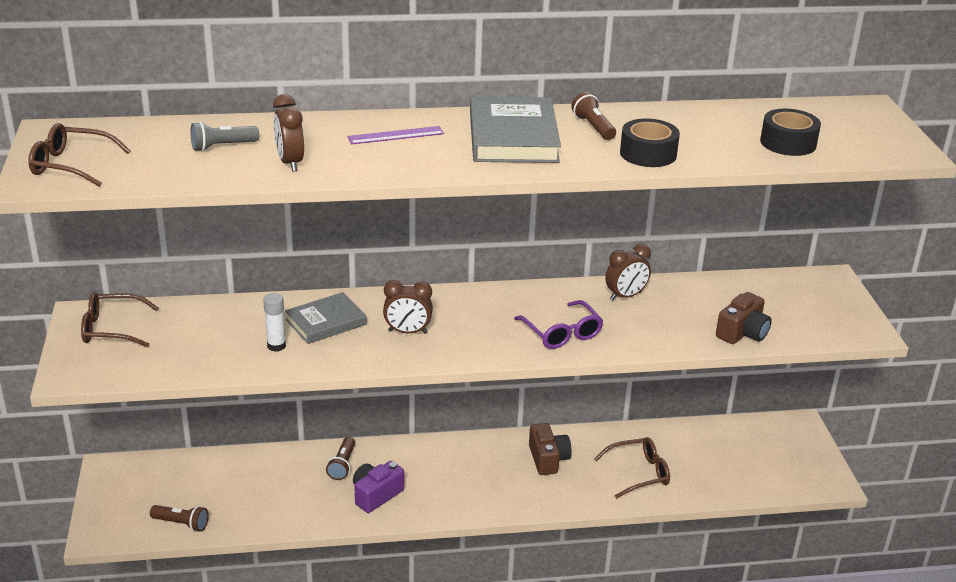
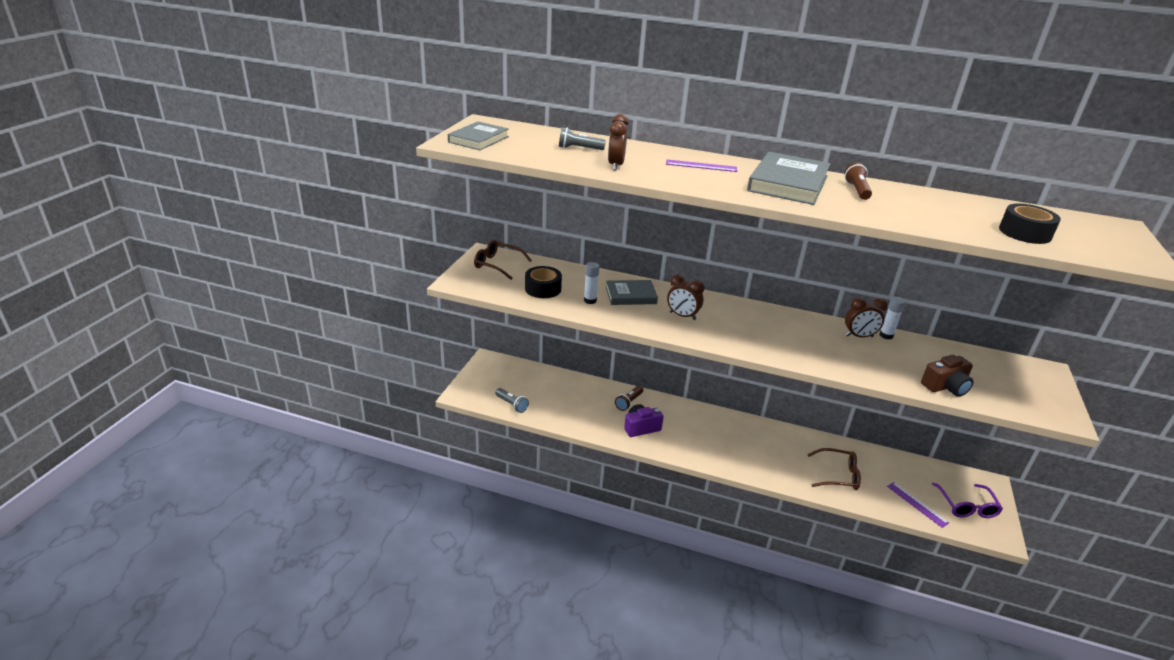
camera: 25 degrees right, 0 degrees up
brown glasses [28,123,131,187] -> grey book [448,121,509,150]
brown flashlight [150,505,209,532] -> grey flashlight [495,388,529,413]
purple glasses [514,300,603,349] -> purple glasses moved to [932,483,1003,518]
brown camera [529,423,571,475] -> none
black tape [620,119,680,167] -> black tape moved to [525,266,562,298]
none -> white glue stick [879,297,906,339]
none -> purple ruler [887,482,949,528]

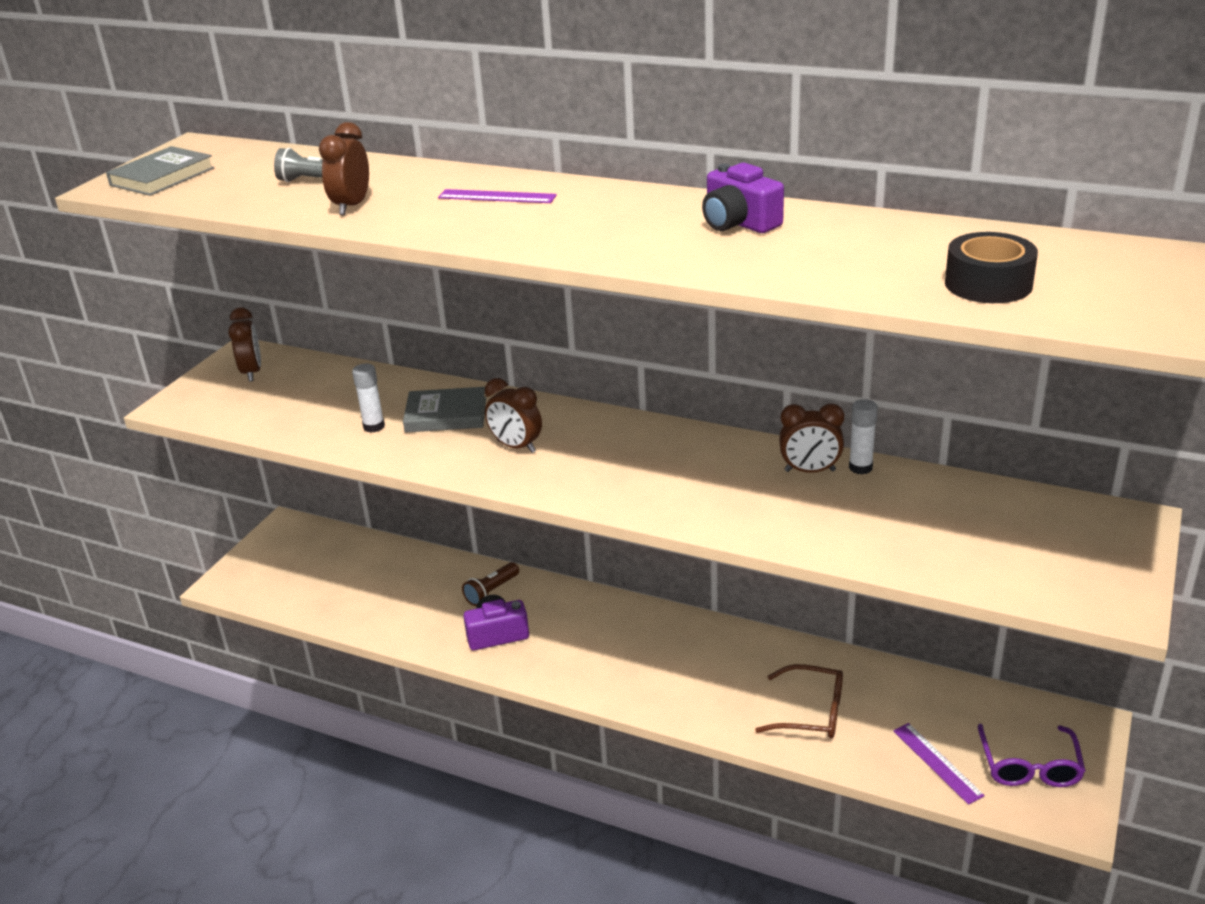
camera: 10 degrees right, 0 degrees up
brown glasses [474,240,532,280] -> brown clock [228,307,261,381]
grey flashlight [495,388,529,413] -> none
black tape [525,266,562,298] -> none
grey book [747,152,831,205] -> none
brown flashlight [844,163,872,200] -> purple camera [702,163,784,233]
brown camera [921,355,974,397] -> none

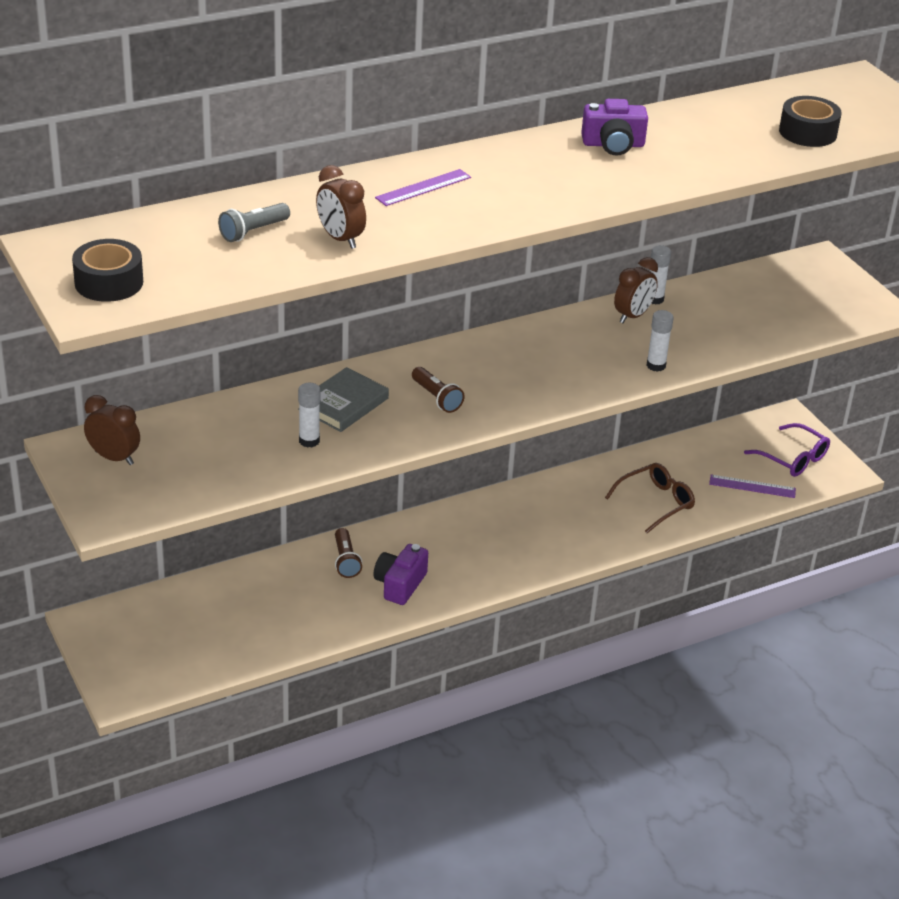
camera: 55 degrees left, 5 degrees up
grey book [106,146,215,196] -> black tape [72,239,143,302]
brown clock [485,378,542,453] -> brown flashlight [412,367,465,413]
none -> white glue stick [646,310,674,372]

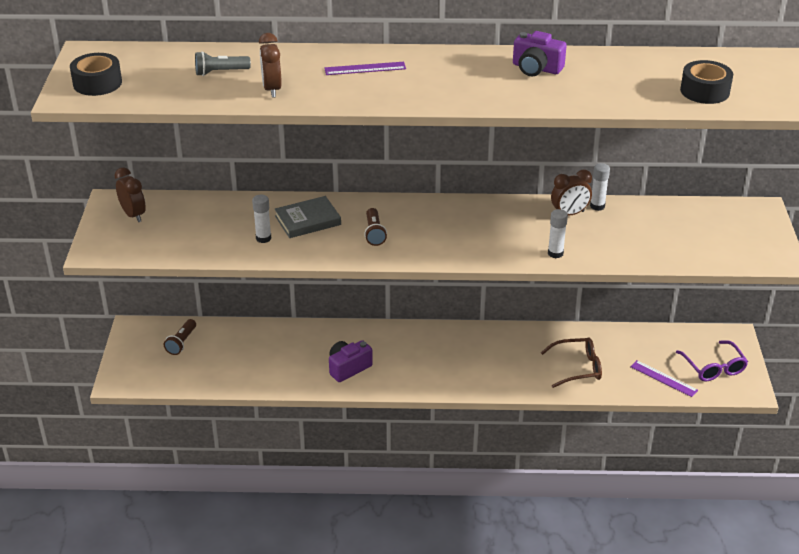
camera: 30 degrees right, 0 degrees up
brown flashlight [335,528,362,578] -> brown flashlight moved to [164,319,196,355]

